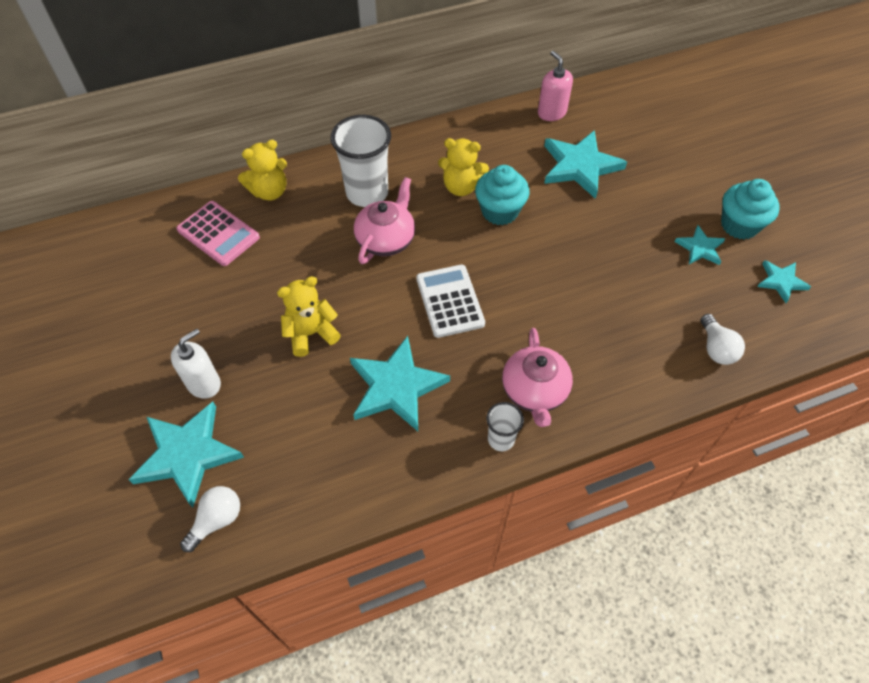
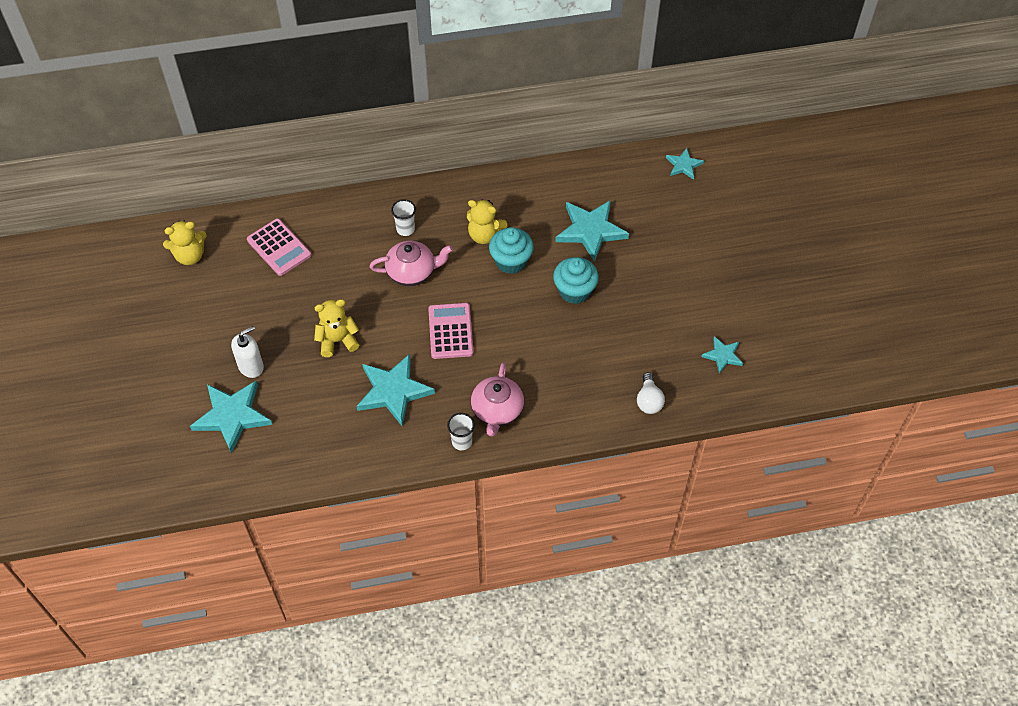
camera: 10 degrees right, 0 degrees up
white light bulb [180,486,240,552] -> none
yellow teddy bear [238,140,287,201] -> yellow teddy bear moved to [163,221,207,265]
white cup [331,115,391,207] -> white cup [391,199,416,236], size x0.52
pink teapot [354,177,415,264] -> pink teapot turned 45 degrees clockwise [370,241,453,286]
white calculator [416,265,485,338] -> pink calculator [428,303,473,359]
pink soap dispenser [538,51,573,121] -> none
turquoise star [675,225,725,265] -> turquoise star moved to [666,148,704,180]
turquoise cupcake [721,179,780,240] -> turquoise cupcake moved to [553,257,599,304]

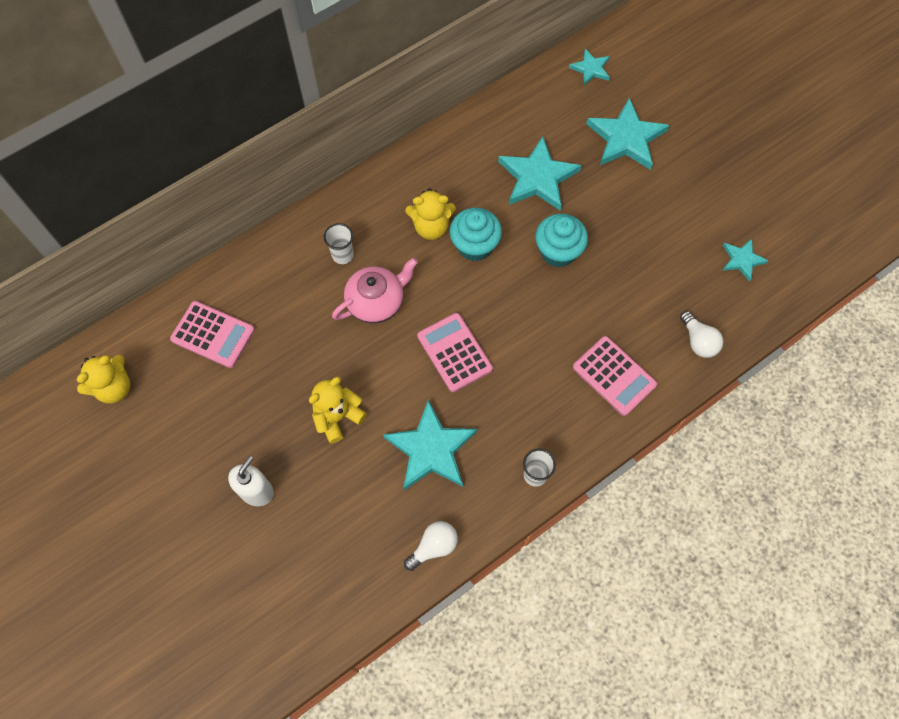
camera: 25 degrees left, 10 degrees up
turquoise star [190,381,272,454] -> turquoise star moved to [586,98,669,170]
pink teapot [471,362,524,437] -> none
none -> white light bulb [404,521,458,571]
none -> pink calculator [573,336,657,416]

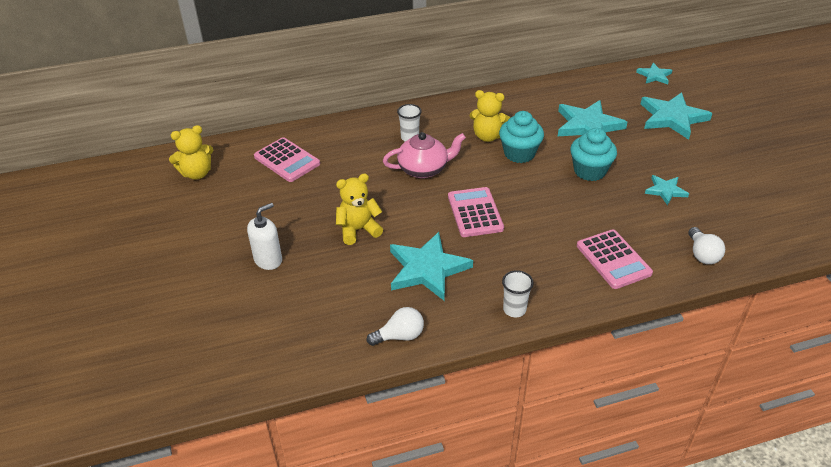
camera: 20 degrees right, 25 degrees down
turquoise star [722,239,769,281] -> turquoise star moved to [645,175,689,206]

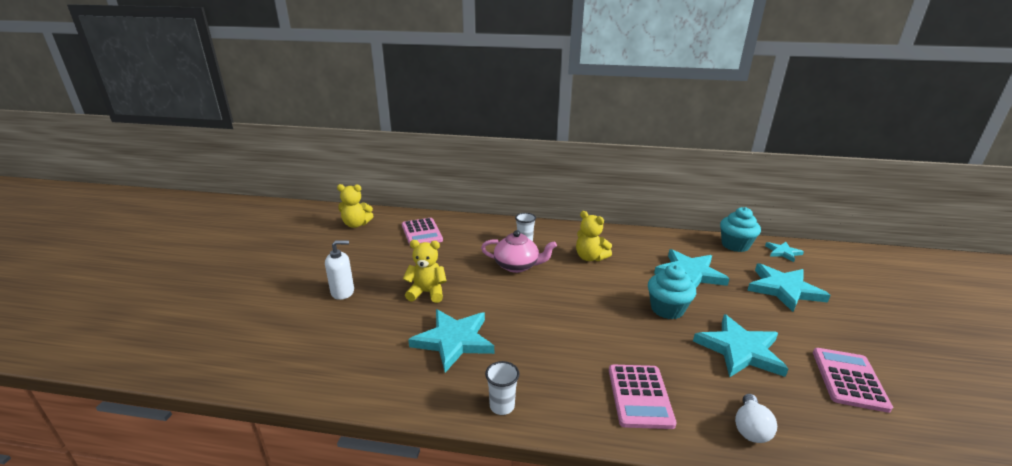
camera: 25 degrees right, 15 degrees down
white light bulb [367,307,424,346] -> none
pink calculator [448,187,504,237] -> pink calculator moved to [813,348,893,413]
turquoise cupcake [499,111,544,163] -> turquoise cupcake moved to [720,207,761,252]
turquoise star [645,175,689,206] -> turquoise star [693,314,788,378], size x1.86

